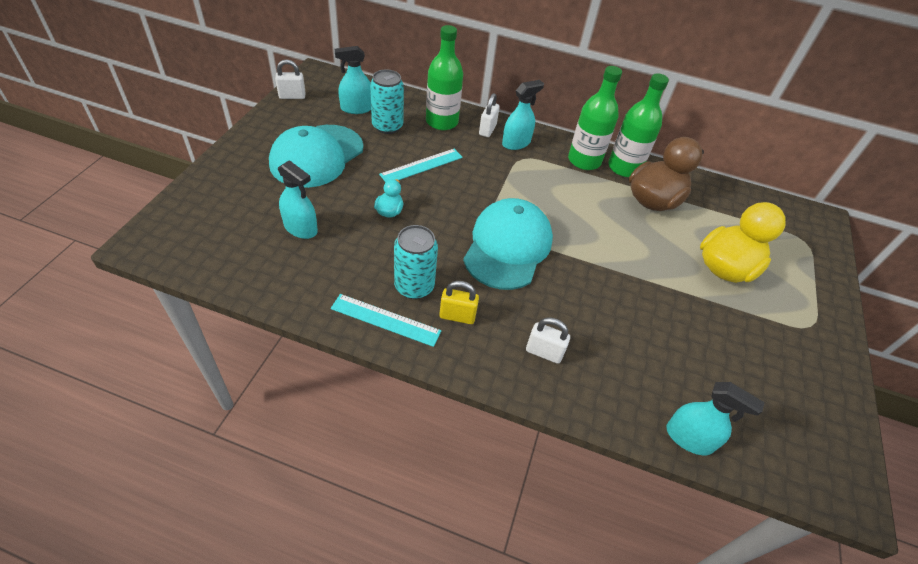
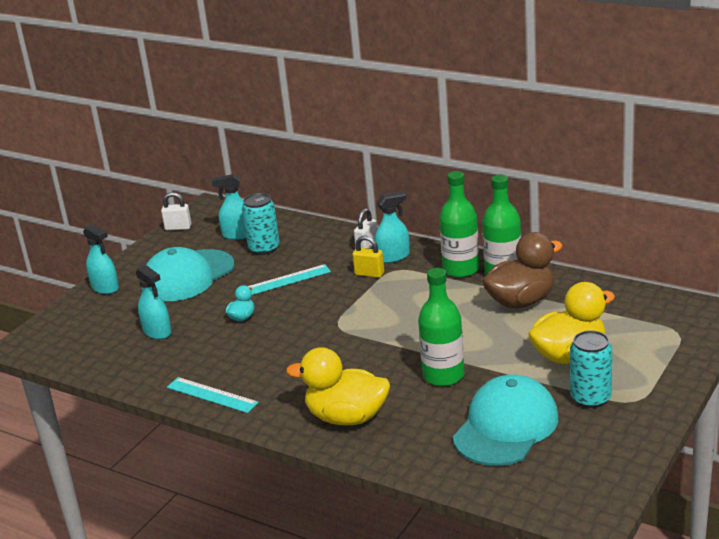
camera: 20 degrees right, 20 degrees down
turquoise can [394,225,438,299] -> turquoise can moved to [570,330,612,408]
green bottle [426,25,463,130] -> green bottle moved to [418,268,464,386]
yellow padlock [439,281,479,324] -> yellow padlock moved to [352,235,384,278]
turquoise cap [463,198,553,290] -> turquoise cap moved to [453,375,558,466]
white padlock [526,318,570,364] -> yellow duck [286,347,390,425]
turquoise spray bottle [666,382,765,455] -> turquoise spray bottle moved to [83,224,119,294]

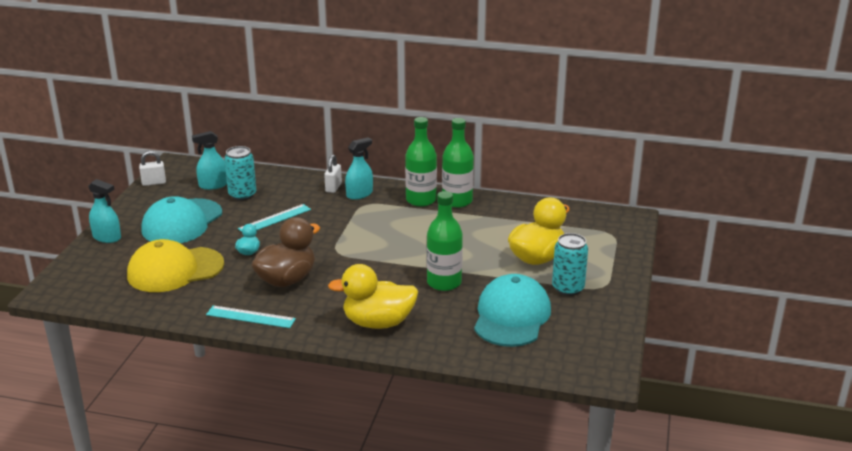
camera: 20 degrees left, 0 degrees up
turquoise spray bottle [136,265,172,339] -> yellow cap [127,239,224,292]
yellow padlock [352,235,384,278] -> none
brown duck [482,232,563,309] -> brown duck moved to [252,217,320,287]

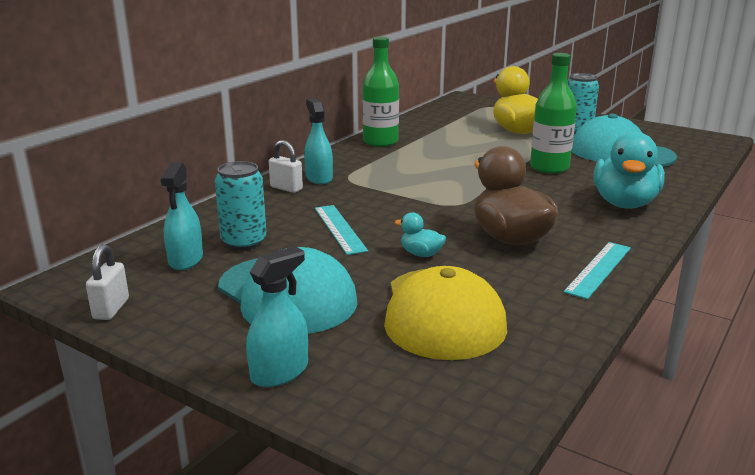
camera: 70 degrees left, 5 degrees down
yellow duck [328,264,418,329] -> turquoise duck [594,132,665,209]
green bottle [405,117,437,207] -> none

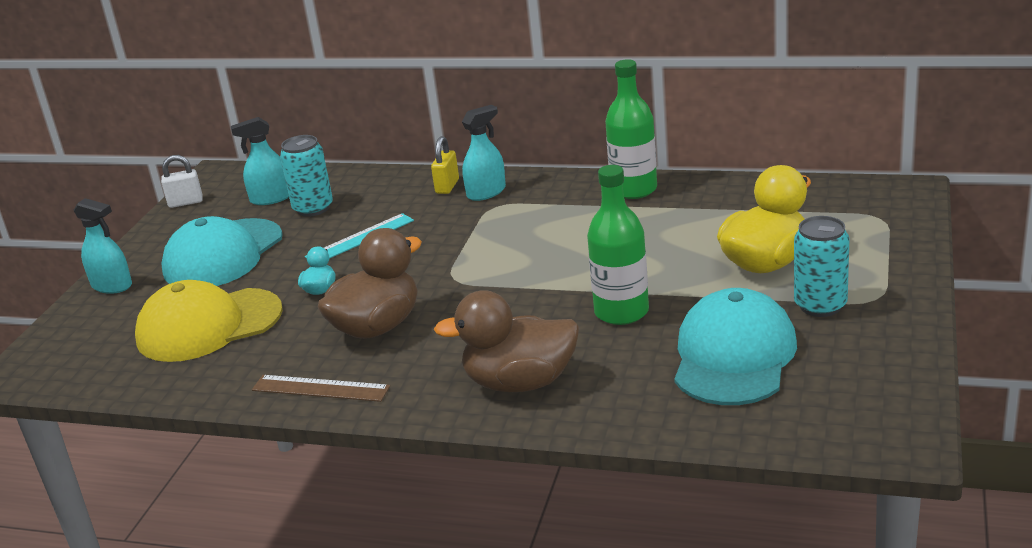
camera: 75 degrees right, 5 degrees up
white padlock [269,140,303,193] -> yellow padlock [431,136,459,194]
turquoise ruler [564,242,631,300] -> brown ruler [252,375,390,402]
turquoise duck [594,132,665,209] -> brown duck [434,290,580,392]

